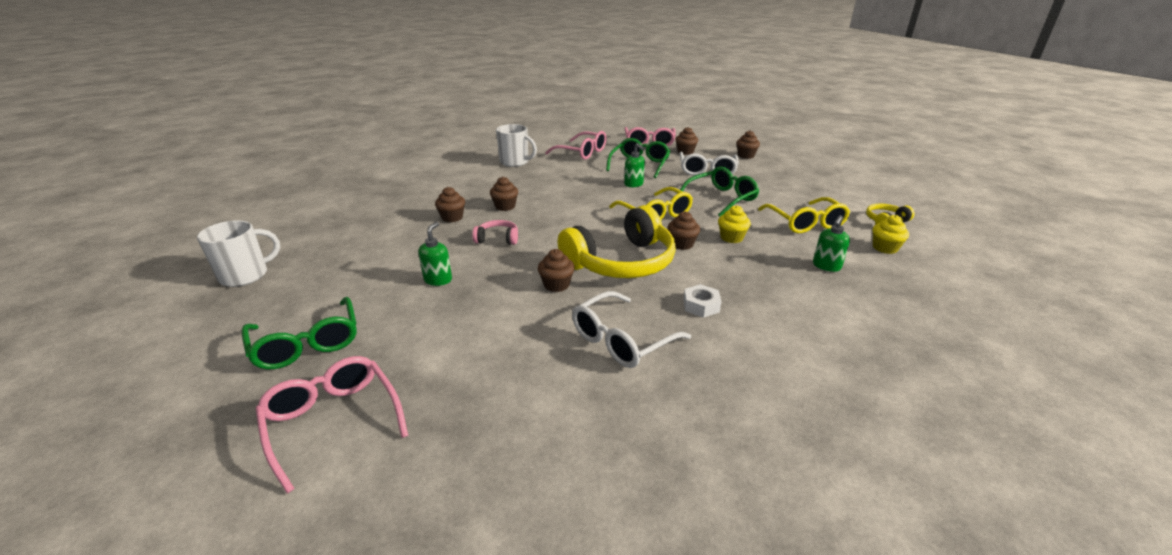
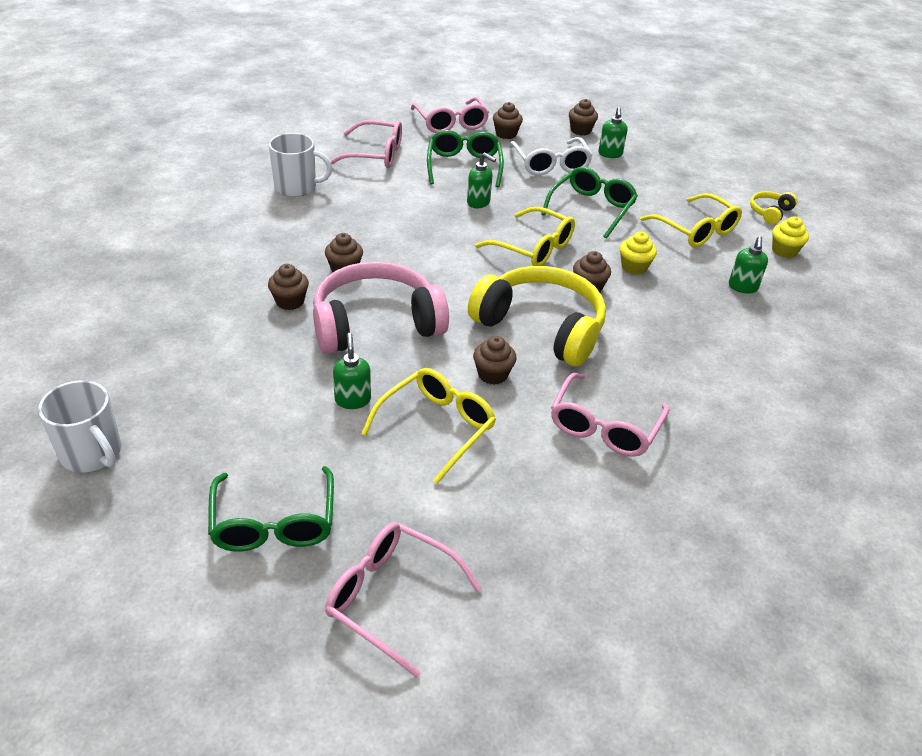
camera: 25 degrees left, 10 degrees up
white mug [197,220,280,287] -> white mug turned 105 degrees clockwise [38,380,121,472]
green glasses [242,297,357,369] -> green glasses turned 45 degrees clockwise [208,466,334,552]
pink headphones [472,220,518,245] -> pink headphones [313,261,449,354], size x2.30
yellow headphones [558,205,676,278] -> yellow headphones turned 90 degrees counterclockwise [468,266,606,366]
white glasses [572,291,691,368] -> pink glasses [551,373,670,457]
white nut [683,284,722,318] -> none
none -> yellow glasses [361,368,496,484]
none -> green soap dispenser [598,107,628,158]

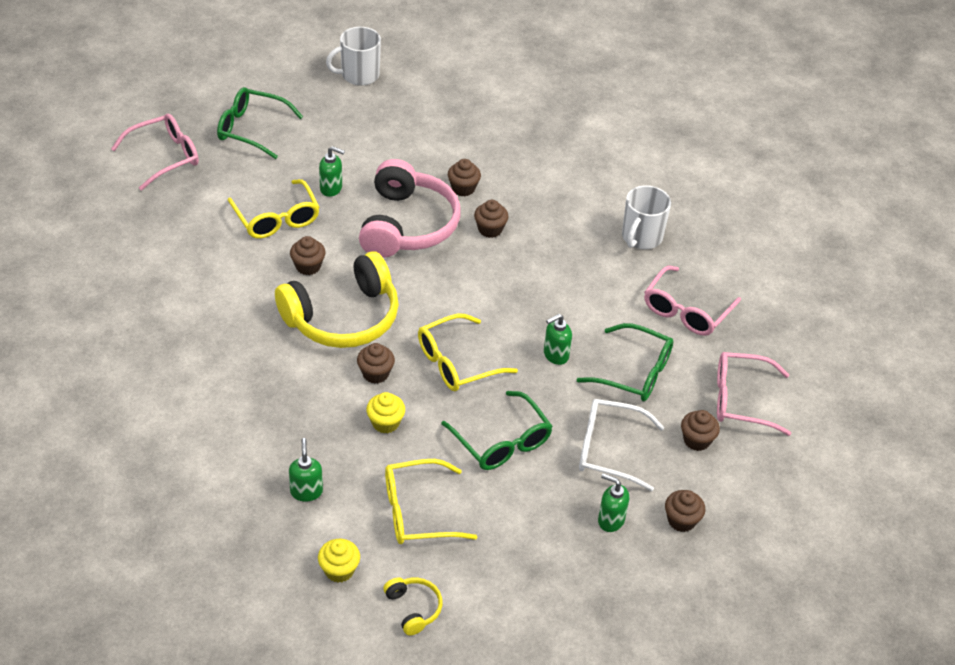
camera: 115 degrees right, 5 degrees up
pink glasses [551,373,670,457] -> none
green soap dispenser [729,236,768,294] -> green soap dispenser turned 45 degrees clockwise [289,438,323,502]

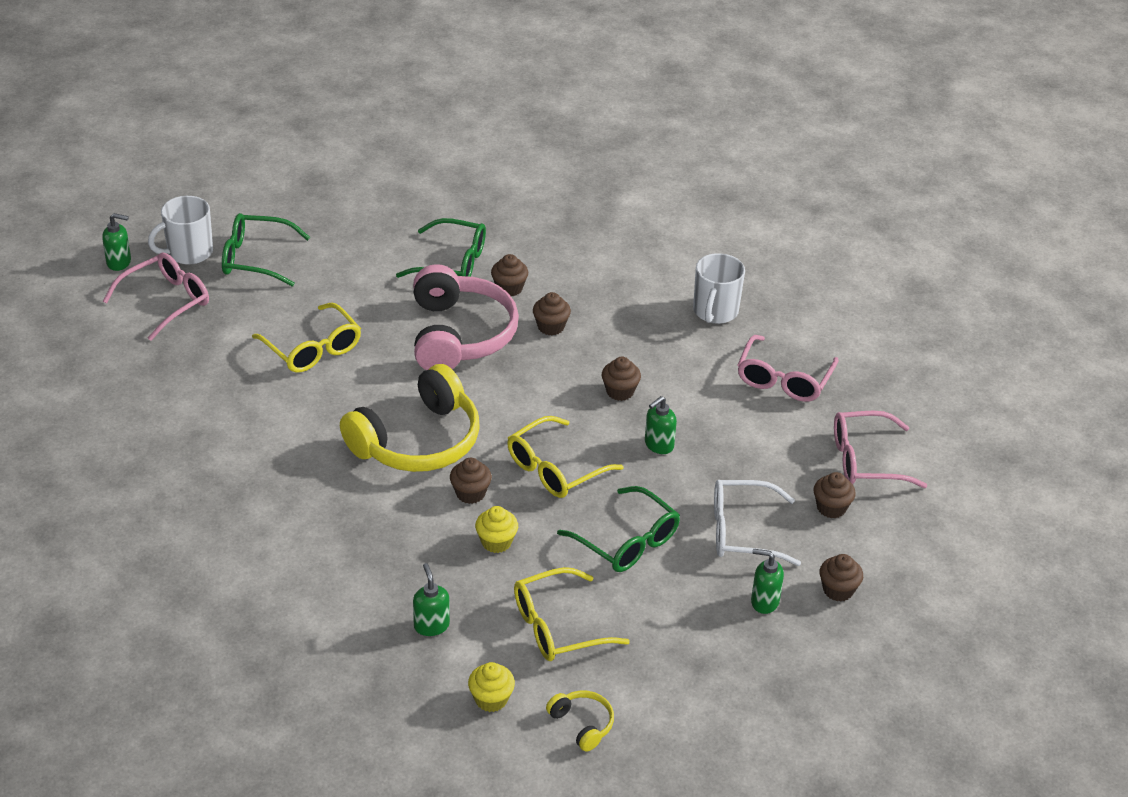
camera: 10 degrees left, 5 degrees down
brown cupcake [290,236,326,275] -> brown cupcake moved to [602,357,641,401]
green soap dispenser [319,146,345,197] -> green soap dispenser moved to [102,213,131,271]
white mug [326,27,381,85] -> white mug moved to [148,196,213,265]
green glasses [576,323,674,401] -> green glasses moved to [396,218,486,278]

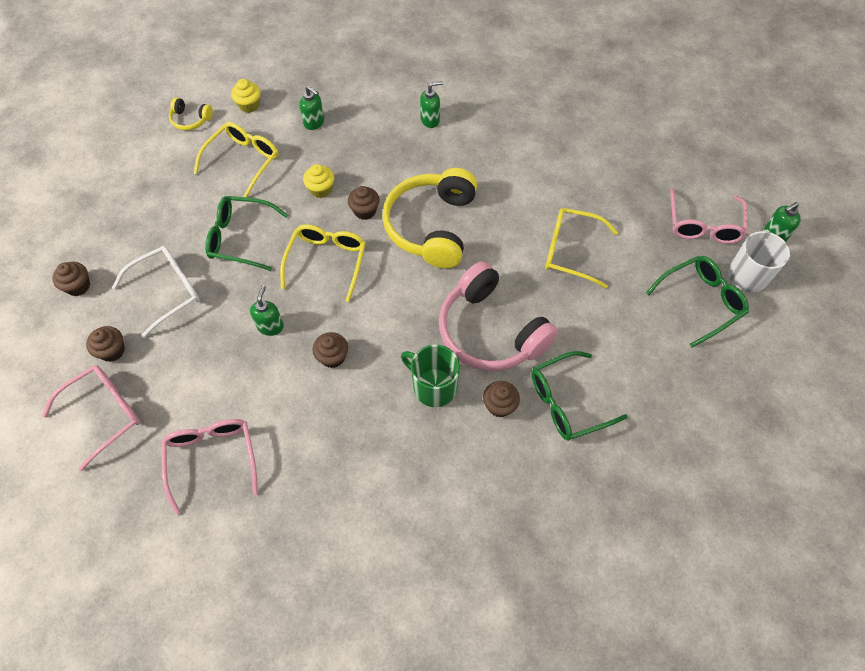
camera: 145 degrees right, 20 degrees up
brown cupcake [533,292,571,335] -> green mug [401,345,460,407]
white mug [693,253,745,324] -> none
green soap dispenser [751,549,784,614] -> green soap dispenser moved to [420,81,443,128]

